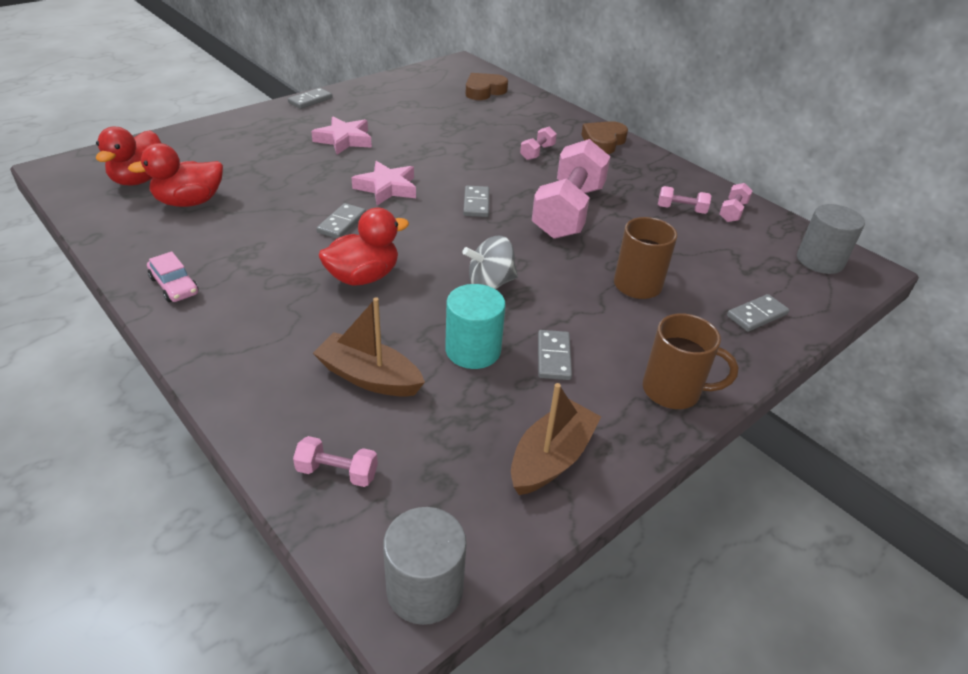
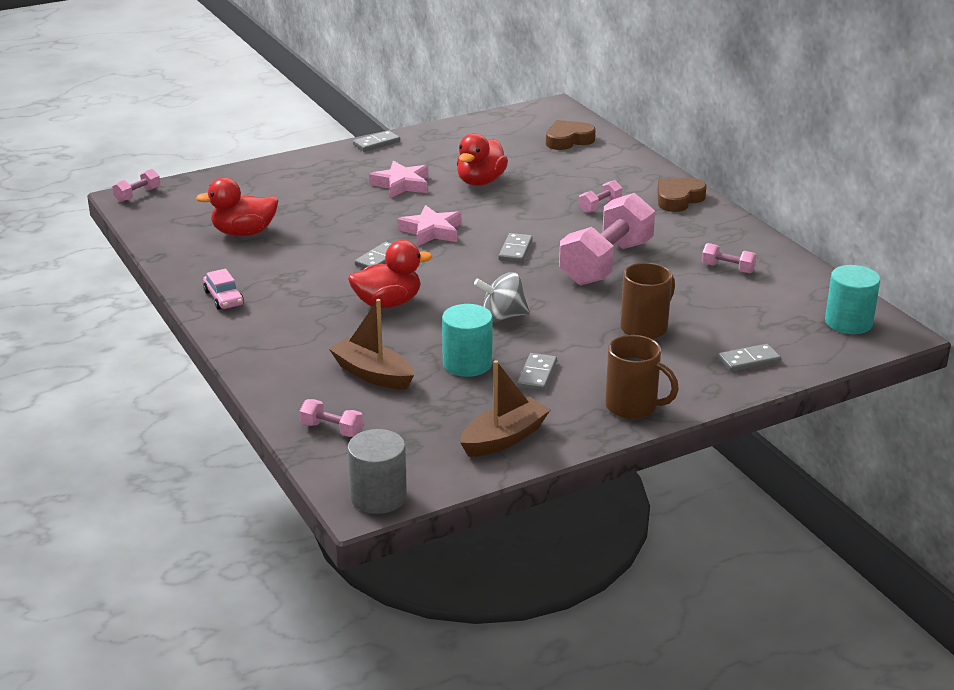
camera: 15 degrees right, 10 degrees down
red duck [96,127,161,185] -> red duck moved to [457,133,508,186]
pink dumbbell [719,183,752,222] -> pink dumbbell moved to [112,169,160,202]
grey cylinder [797,204,865,274] -> turquoise cylinder [825,265,880,334]

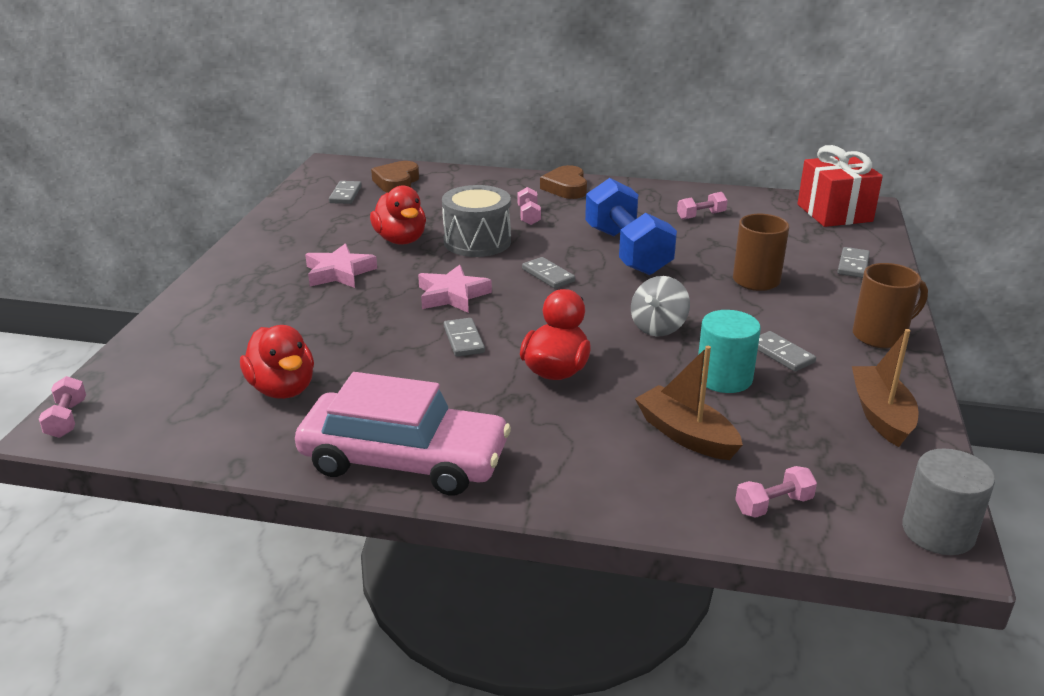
camera: 50 degrees left, 0 degrees up
red duck [196,177,278,236] -> red duck turned 60 degrees counterclockwise [240,325,314,399]
pink car [203,269,244,310] -> pink car [295,372,511,495], size x2.42
brown boat [329,299,414,390] -> brown boat turned 60 degrees clockwise [635,346,743,460]
grey domino [353,131,400,152] -> grey domino moved to [329,181,362,204]
pink dumbbell [559,193,655,286] -> blue dumbbell [585,178,677,275]
turquoise cylinder [825,265,880,334] -> red gift [798,145,883,227]
none -> grey drum [442,185,511,257]

